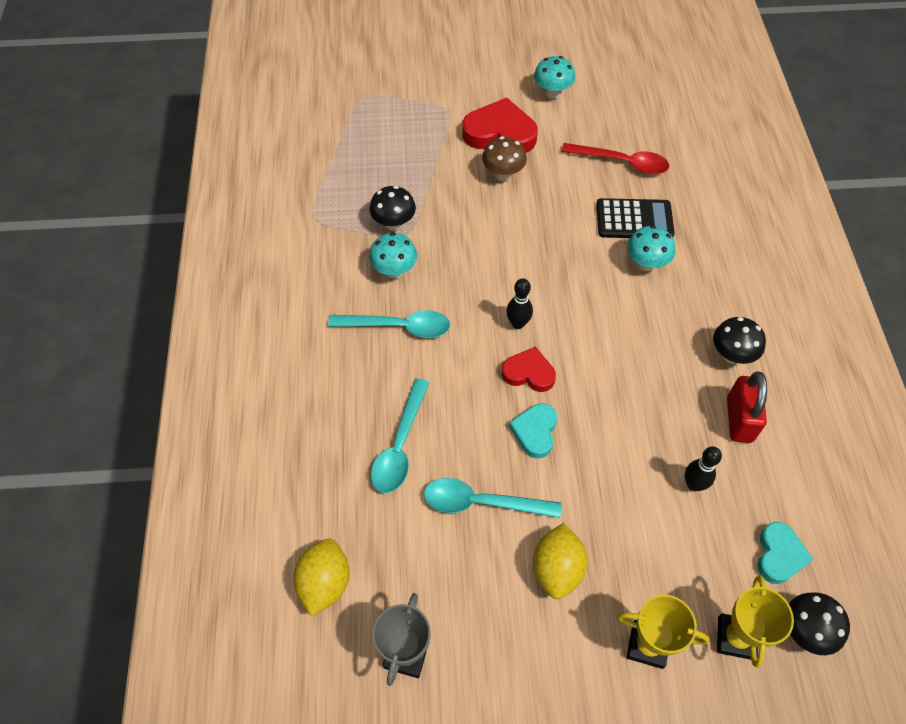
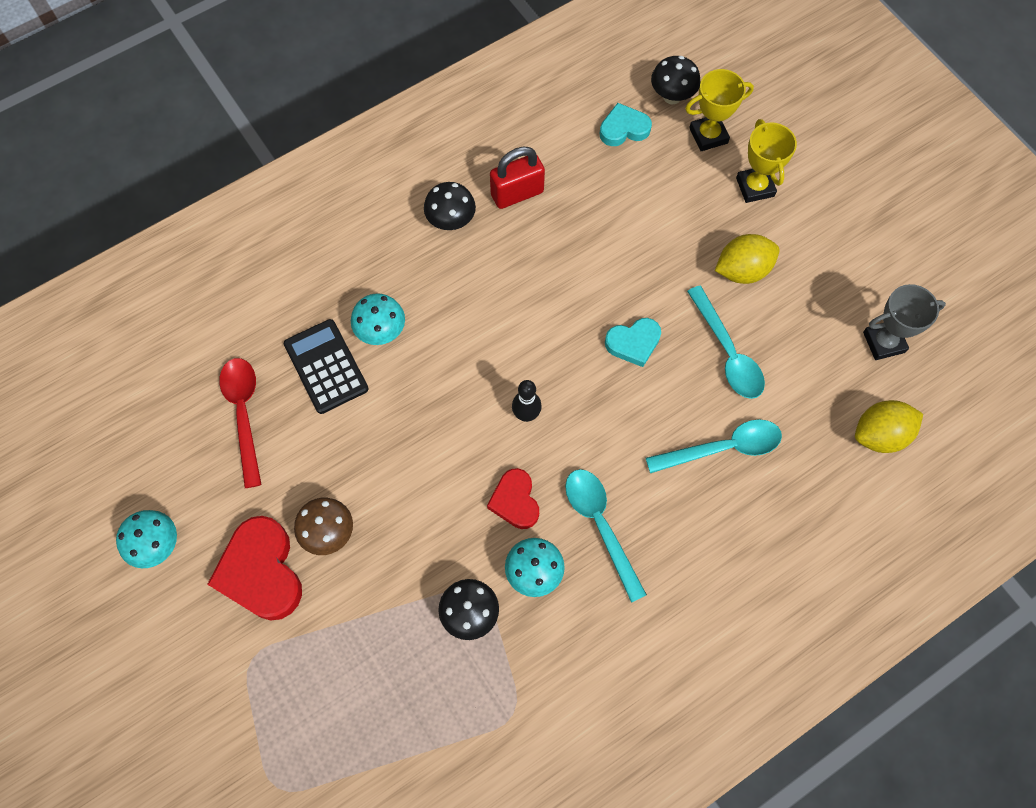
camera: 120 degrees left, 10 degrees up
red heart [502,346,556,392] -> red heart moved to [487,468,539,529]
black bowling pin [685,447,722,491] -> none

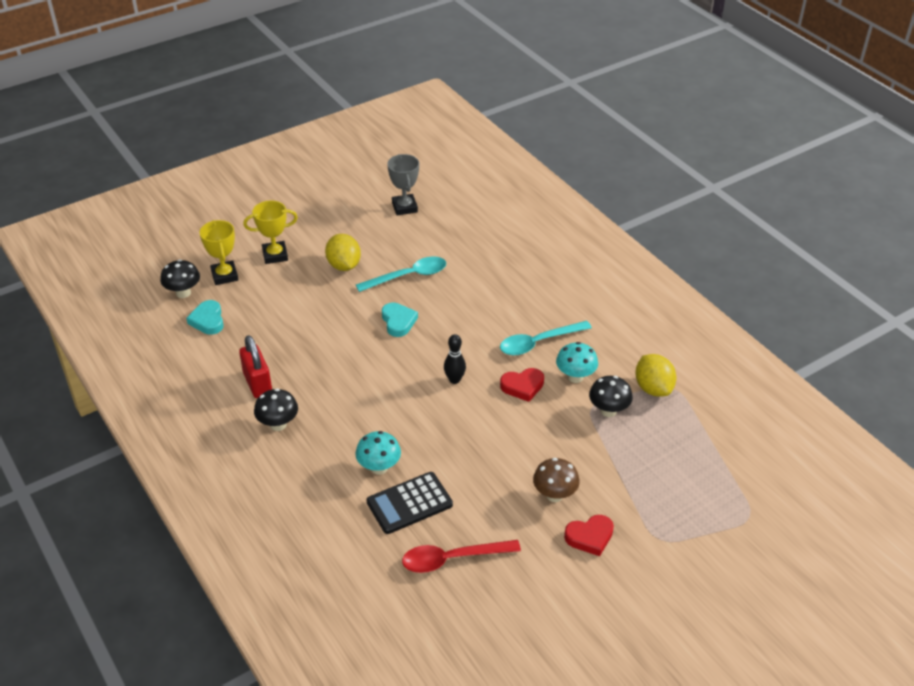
camera: 90 degrees left, 25 degrees down
turquoise mushroom [116,510,177,568] -> none
red heart [207,516,302,620] -> red heart [564,515,614,556], size x0.60
turquoise spoon [646,419,782,473] -> none
yellow lemon [855,400,923,453] -> yellow lemon moved to [635,354,676,397]

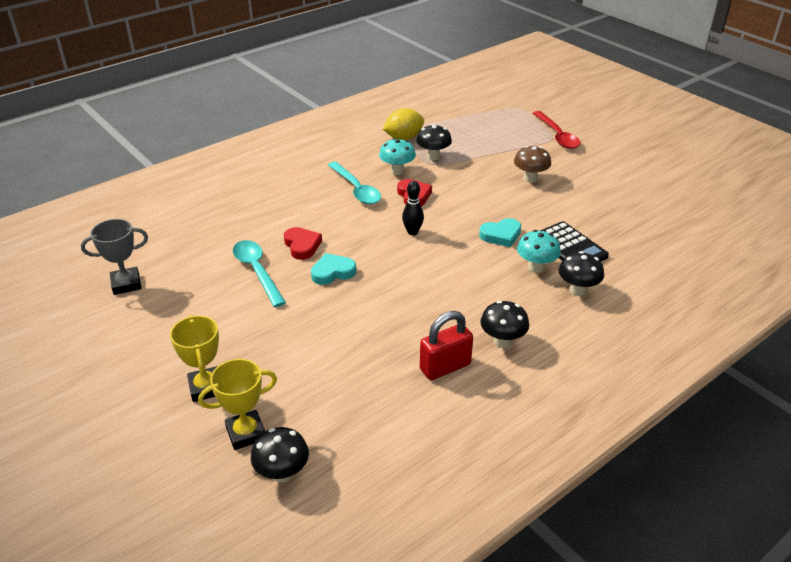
camera: 95 degrees left, 5 degrees down
turquoise heart [186,300,224,335] -> turquoise heart moved to [479,218,521,247]
yellow lemon [325,234,361,271] -> none
red spoon [402,540,521,573] -> red spoon moved to [533,111,581,149]
red heart [564,515,614,556] -> red heart moved to [284,227,322,260]
none -> black mushroom [558,251,604,296]

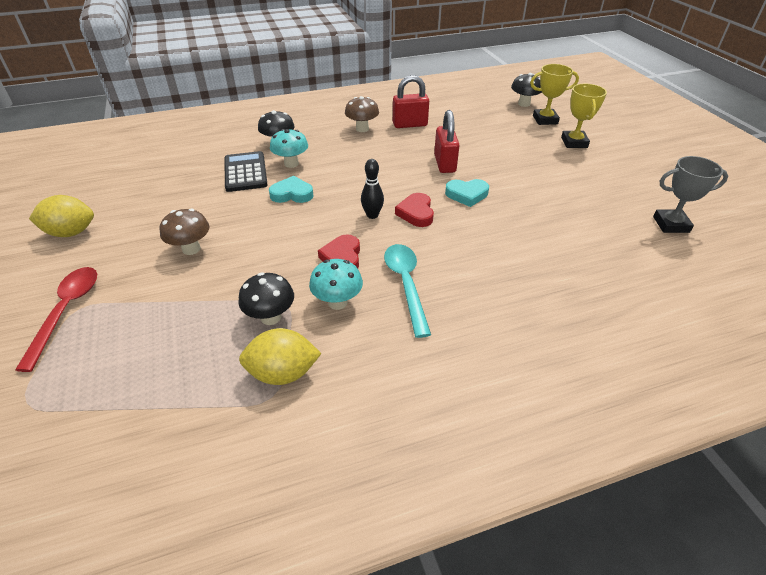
camera: 160 degrees left, 5 degrees up
turquoise spoon [233,240,286,307] -> none
red heart [284,227,322,260] -> red heart moved to [395,193,434,227]
black mushroom [480,301,529,348] -> brown mushroom [345,96,379,132]
none -> yellow lemon [29,195,94,237]
none -> red padlock [434,110,460,173]

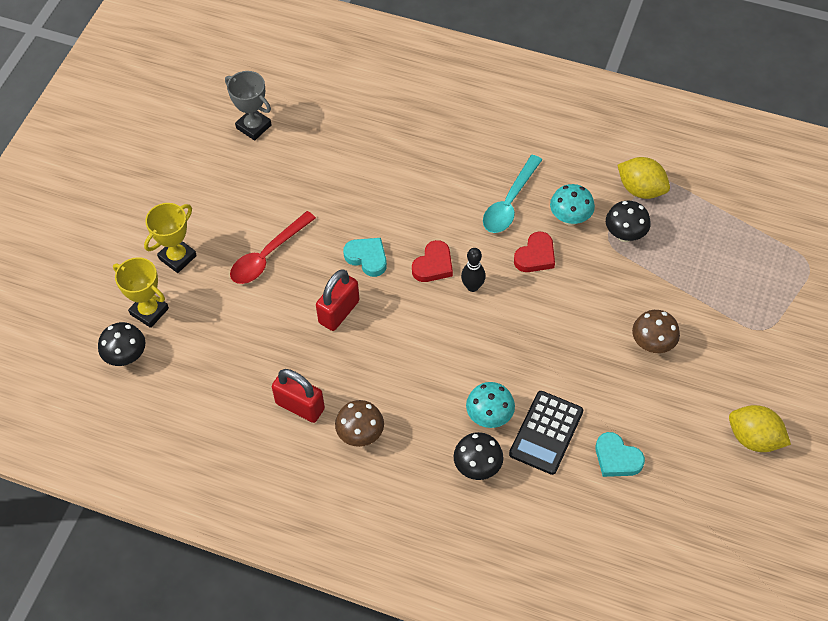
camera: 140 degrees left, 15 degrees up
red spoon [15,267,97,372] -> red spoon moved to [230,211,316,284]
turquoise heart [269,176,313,203] -> turquoise heart moved to [596,432,645,477]

